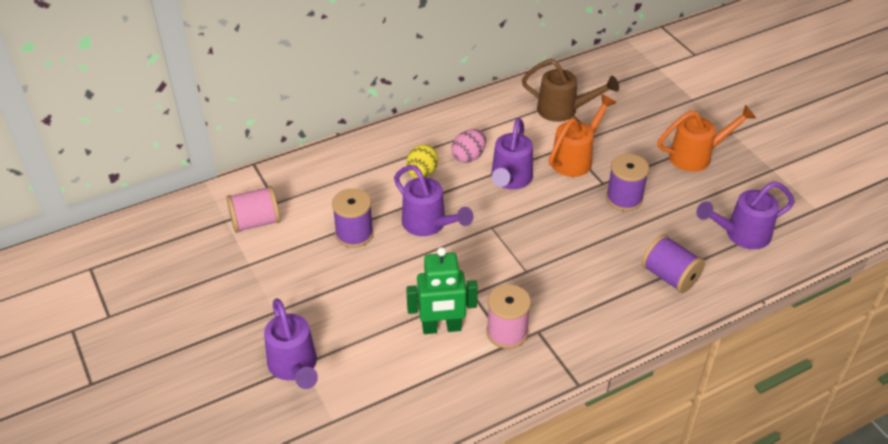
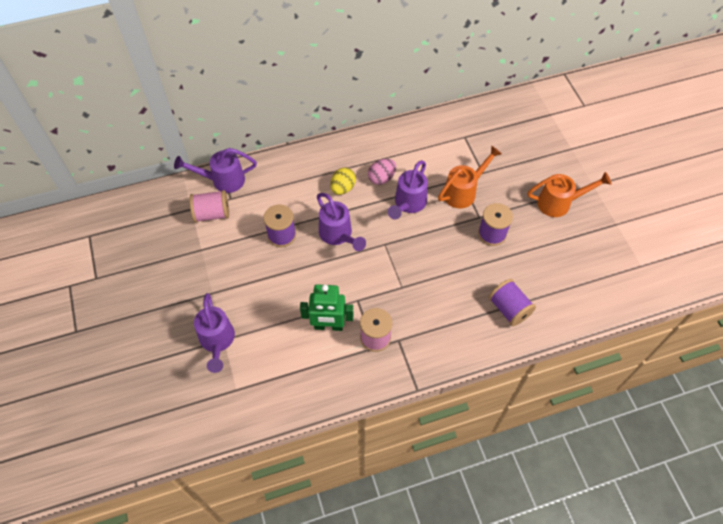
camera: 10 degrees right, 15 degrees up
brown watering can [522,59,619,122] -> none
purple watering can [696,181,795,249] -> purple watering can moved to [174,148,257,193]

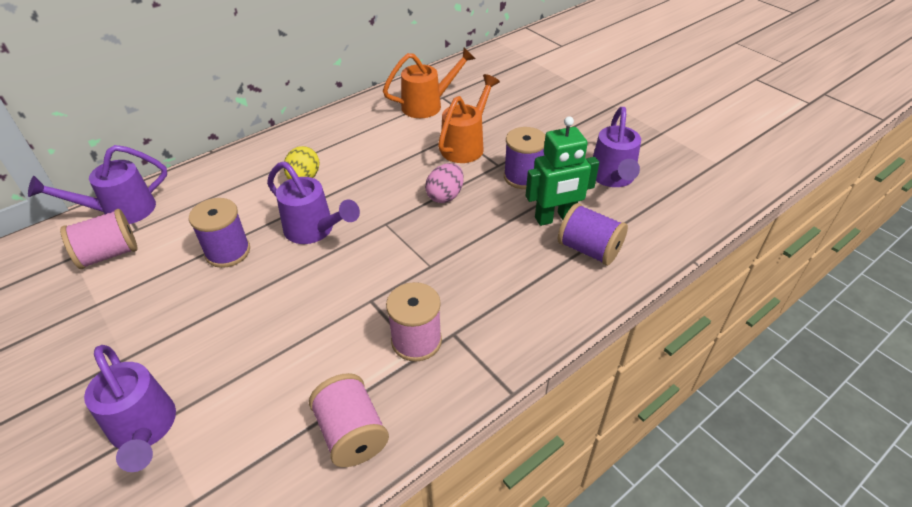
camera: 20 degrees left, 15 degrees down
green robot [300,284,353,331] -> green robot moved to [525,116,599,226]
pink egg [368,159,396,185] -> pink egg moved to [425,163,464,203]
purple watering can [388,160,428,219] -> purple watering can moved to [593,107,641,187]
orange watering can [527,172,612,217] -> orange watering can moved to [383,47,476,118]
none -> pink spool [309,373,389,467]

